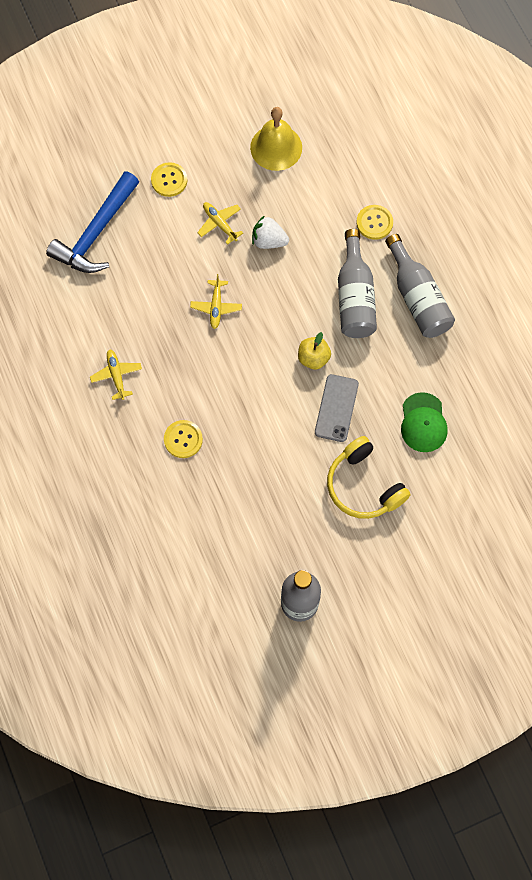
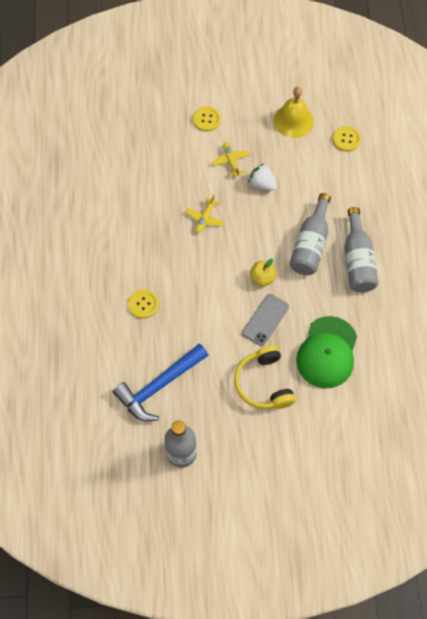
camera: 20 degrees right, 5 degrees down
blue hammer [46,171,139,273] -> blue hammer moved to [112,343,209,421]
yellow plane [90,349,142,400] -> none
yellow button [356,205,393,240] -> yellow button moved to [333,126,361,152]
green cap [401,392,448,452] -> green cap [296,316,357,388], size x1.54

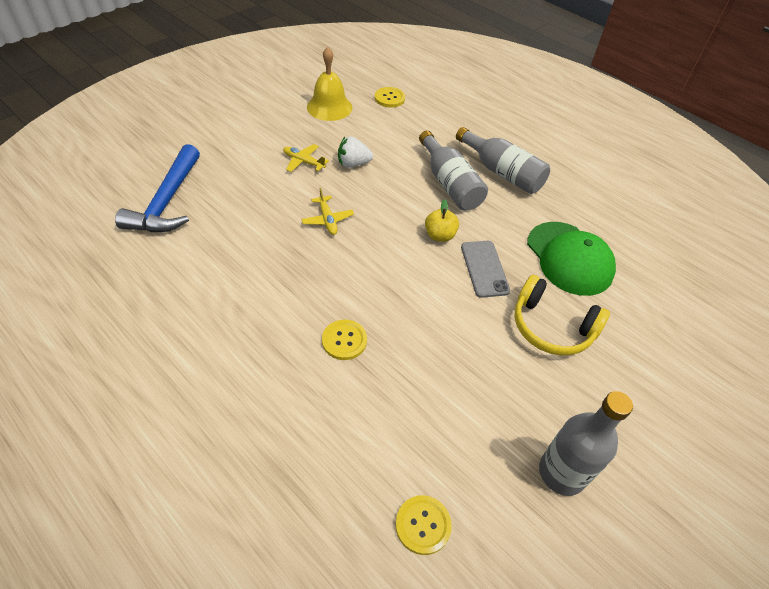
camera: 45 degrees left, 15 degrees down
blue hammer [112,343,209,421] -> blue hammer moved to [115,144,200,232]
yellow button [193,107,221,132] -> yellow button moved to [396,495,452,555]

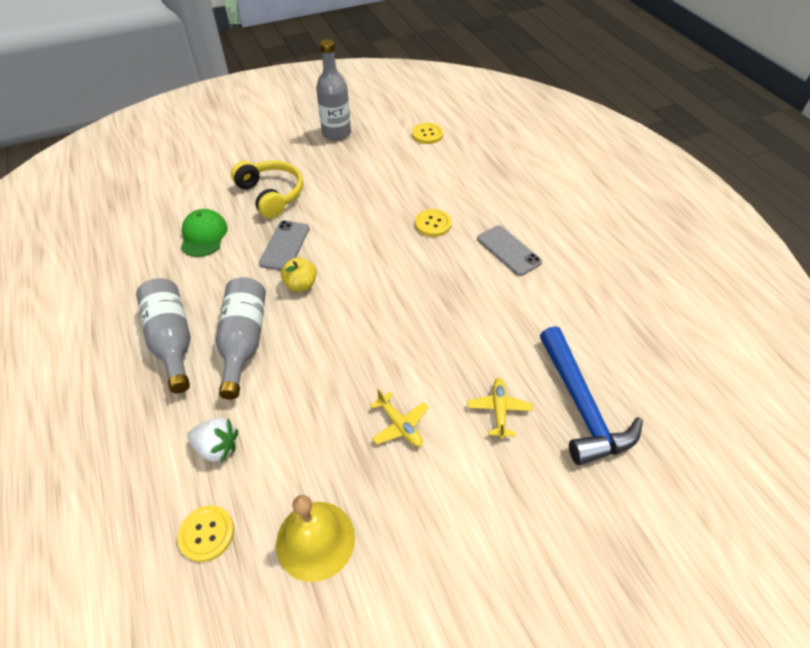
camera: 155 degrees left, 0 degrees up
blue hammer [115,144,200,232] -> blue hammer turned 135 degrees clockwise [540,326,643,465]
yellow plane [301,188,354,235] -> yellow plane moved to [468,378,533,439]
white strawberry [338,137,373,168] -> white strawberry moved to [187,417,238,463]
green cap [527,222,616,296] -> green cap [181,209,228,257], size x0.65
none -> grey phone [477,225,542,276]

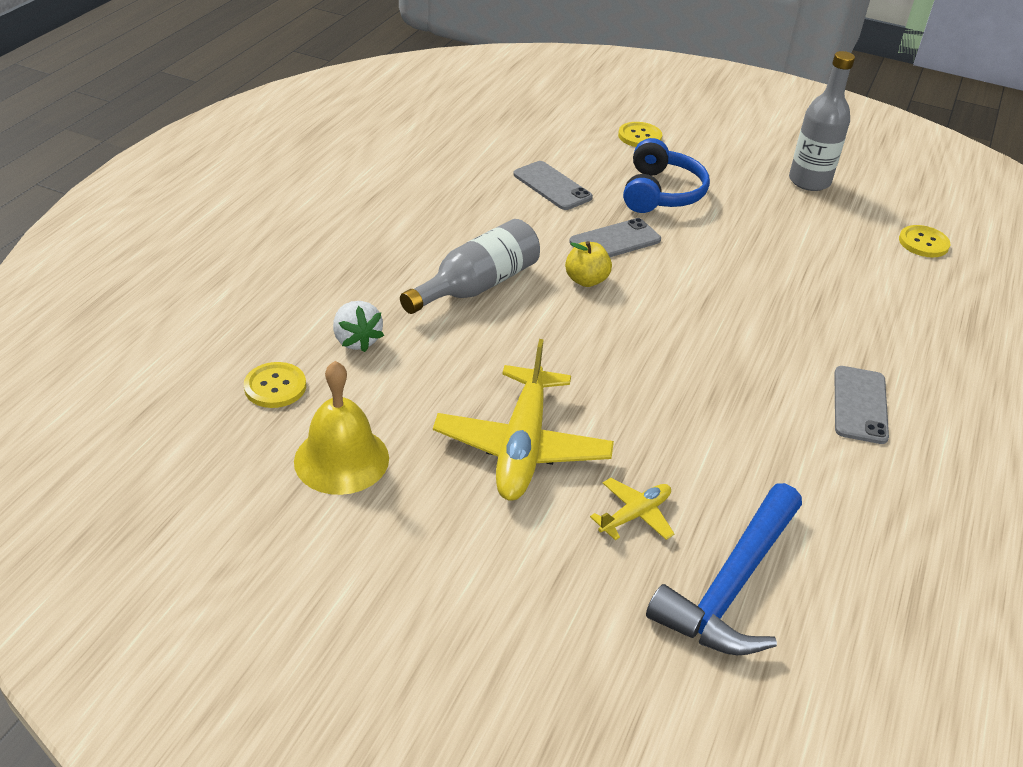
camera: 45 degrees right, 10 degrees down
grey bottle [136,278,191,394] -> none
green cap [181,209,228,257] -> grey phone [513,161,593,210]
yellow headphones [231,161,303,218] -> blue headphones [623,138,710,213]
yellow plane [370,389,429,447] -> yellow plane [433,339,614,501], size x2.05
yellow button [415,209,451,237] -> yellow button moved to [618,122,662,147]

